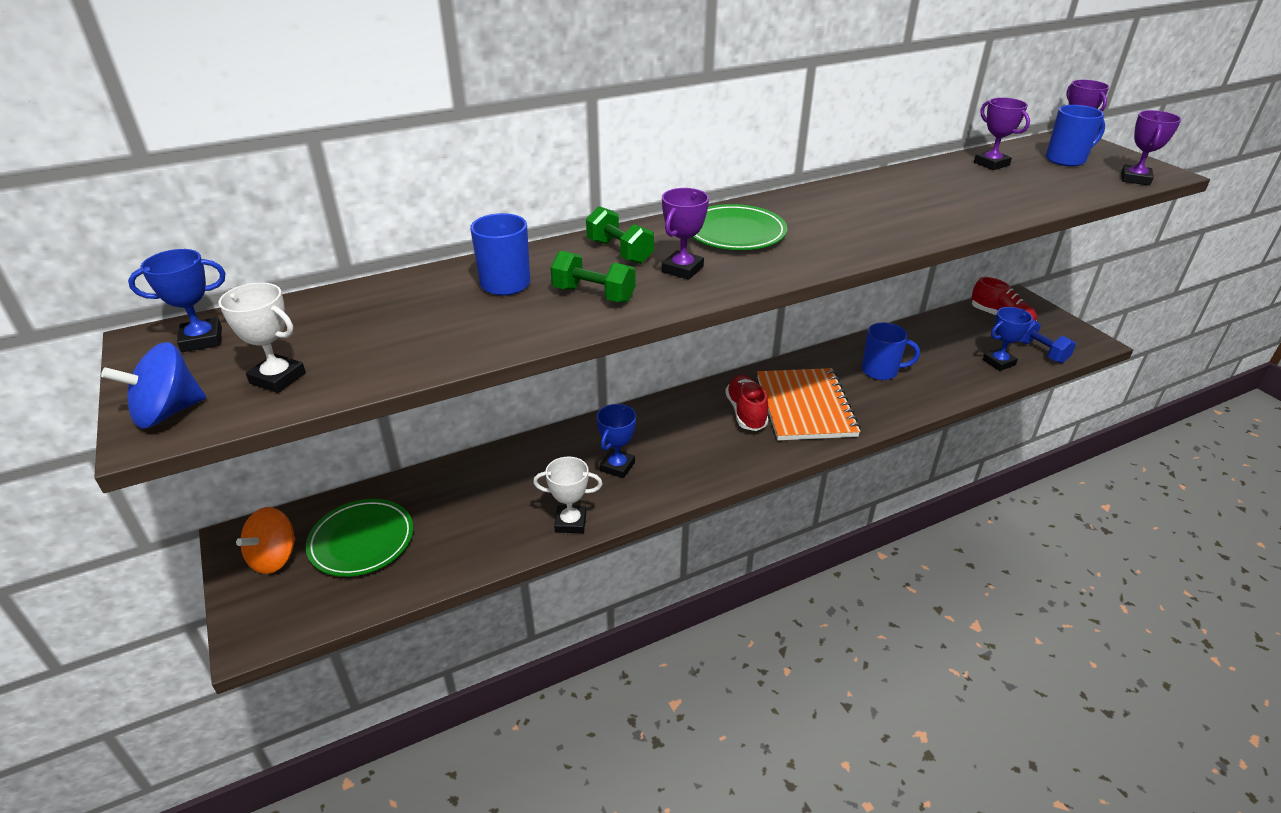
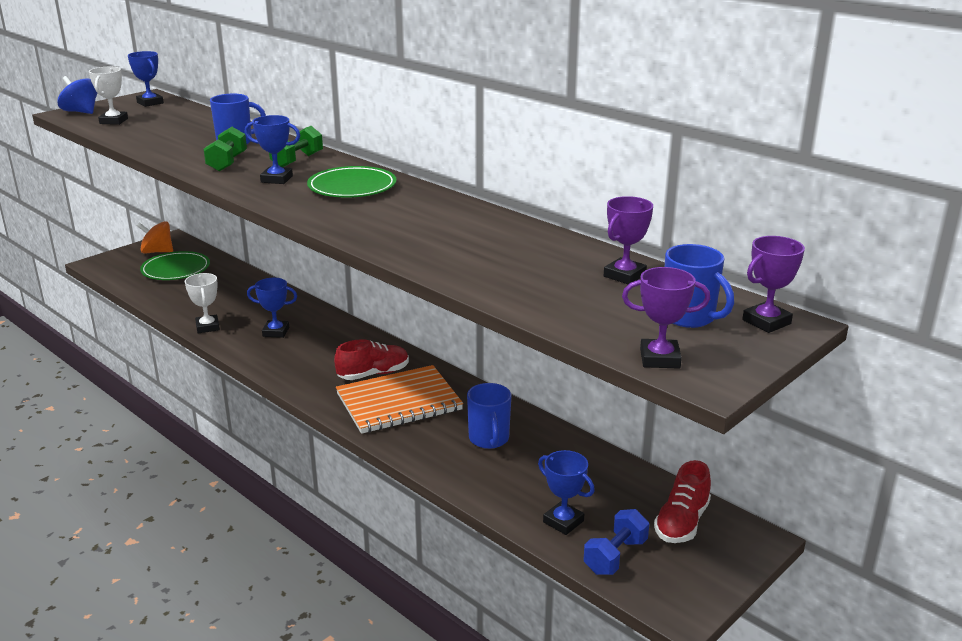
camera: 70 degrees right, 10 degrees down
purple trophy [662,188,709,280] -> blue trophy [244,115,300,184]

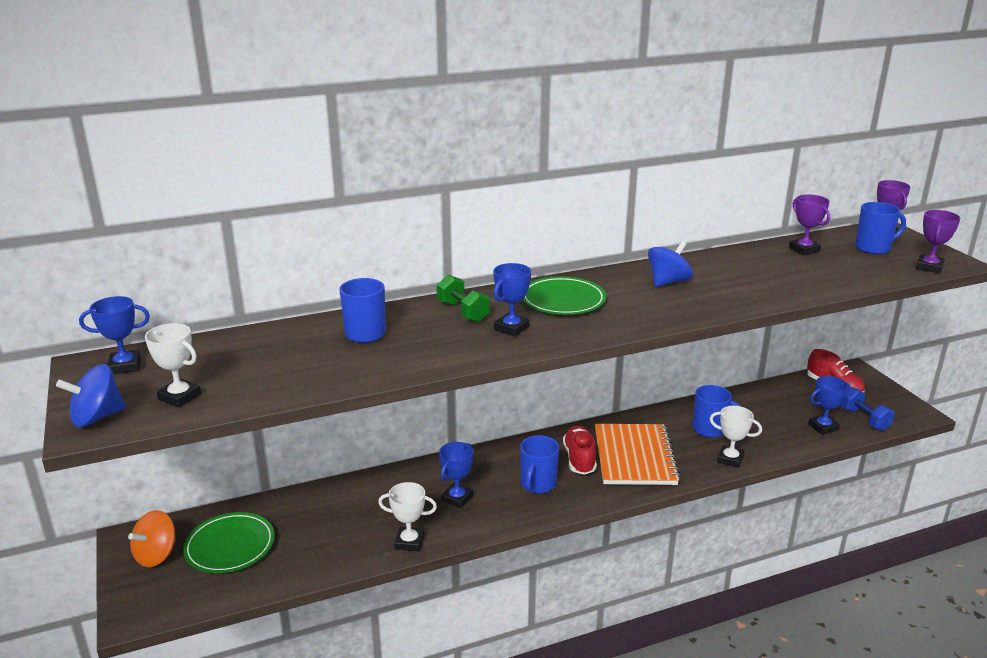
camera: 65 degrees left, 0 degrees up
green dumbbell [203,127,247,171] -> none
none -> blue mug [520,435,559,493]
none -> blue spinning top [648,241,693,287]
none -> white trophy [710,406,762,468]

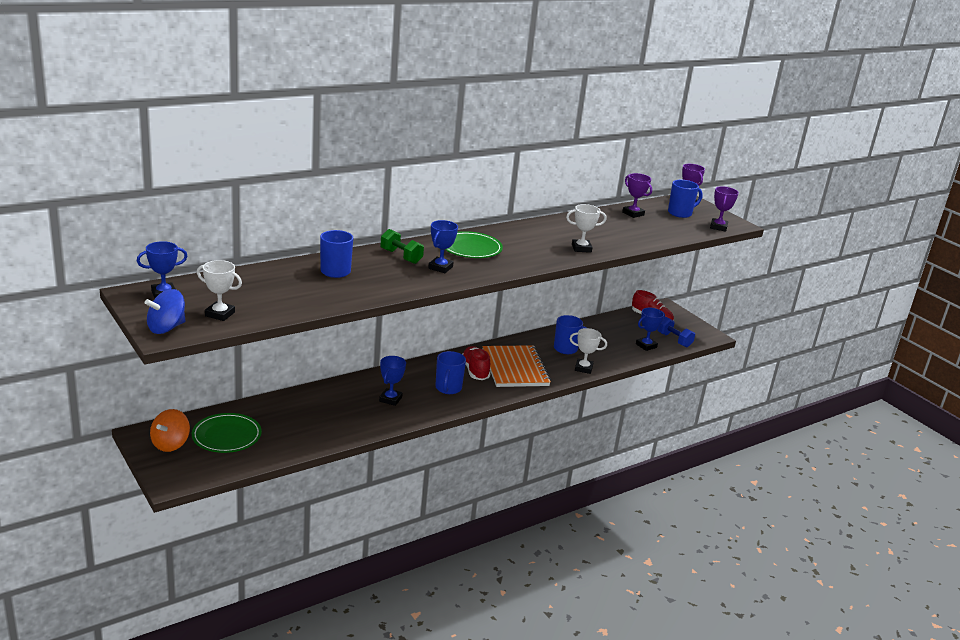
camera: 15 degrees left, 0 degrees up
white trophy [378,482,437,551] -> white trophy moved to [566,204,607,253]
blue spinning top [648,241,693,287] -> none

